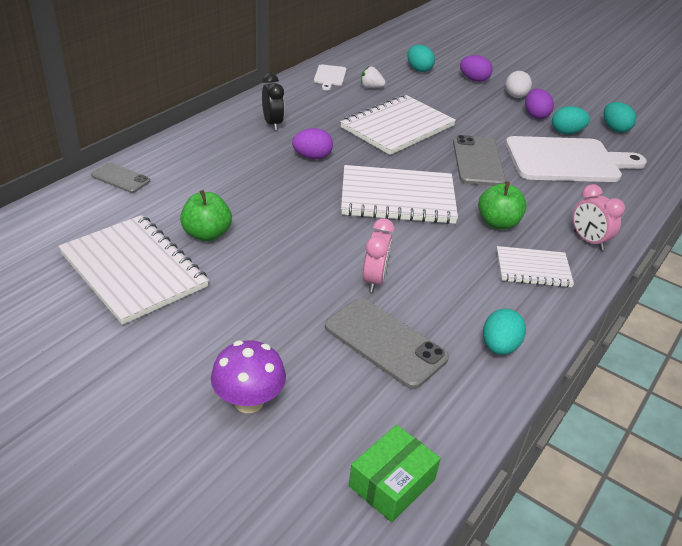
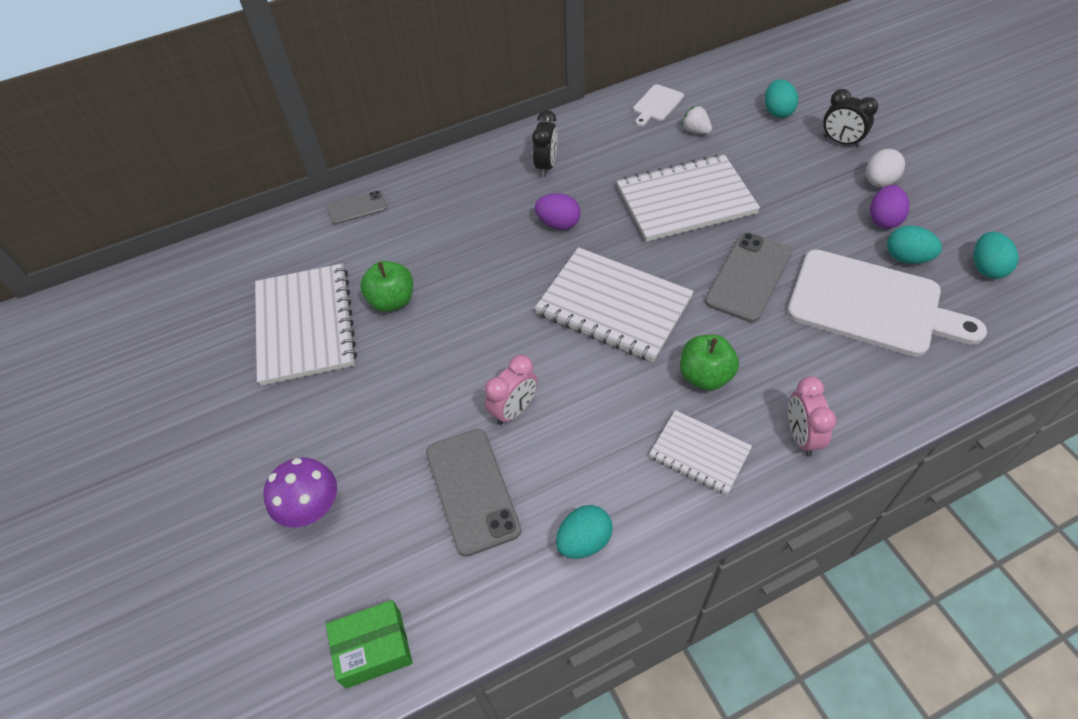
camera: 35 degrees right, 15 degrees up
grey phone [91,163,150,193] -> grey phone turned 75 degrees counterclockwise [327,190,387,224]
purple egg [460,55,493,82] -> black clock [823,89,878,148]

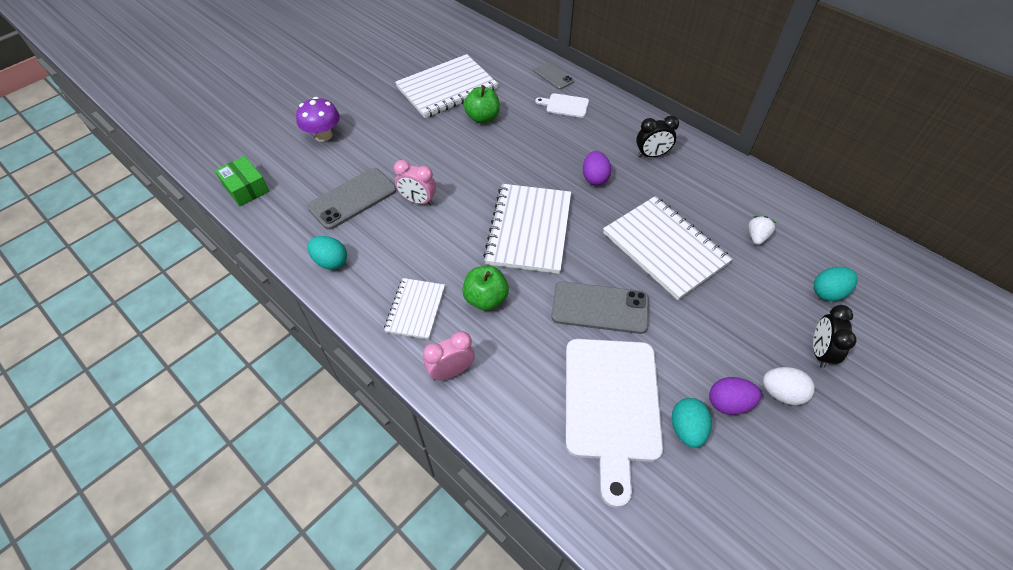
camera: 65 degrees right, 0 degrees up
white cutting board [633,84,684,126] -> white cutting board moved to [535,93,589,118]
turquoise egg [973,231,1018,279] -> none

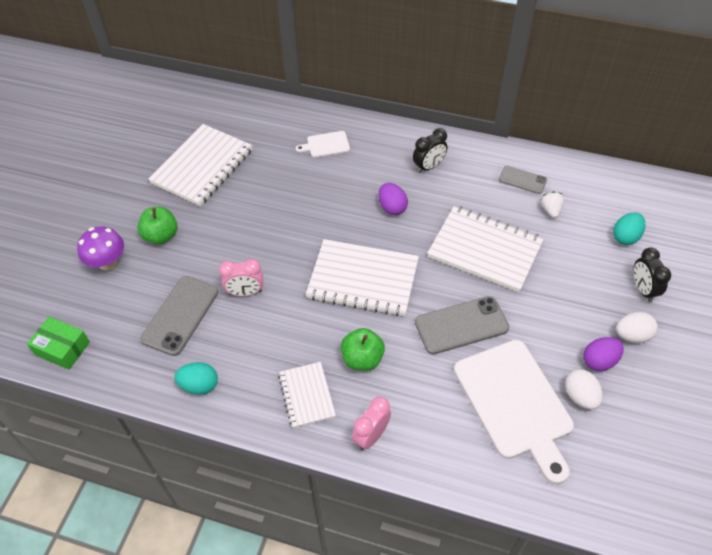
camera: 25 degrees left, 0 degrees up
green apple [464,86,500,124] -> green apple moved to [137,207,178,244]
white notebook [483,184,571,274] -> white notebook turned 60 degrees counterclockwise [306,239,419,316]
grey phone [534,62,574,89] -> grey phone moved to [499,166,547,194]
turquoise egg [672,398,712,448] -> white egg [565,369,603,409]

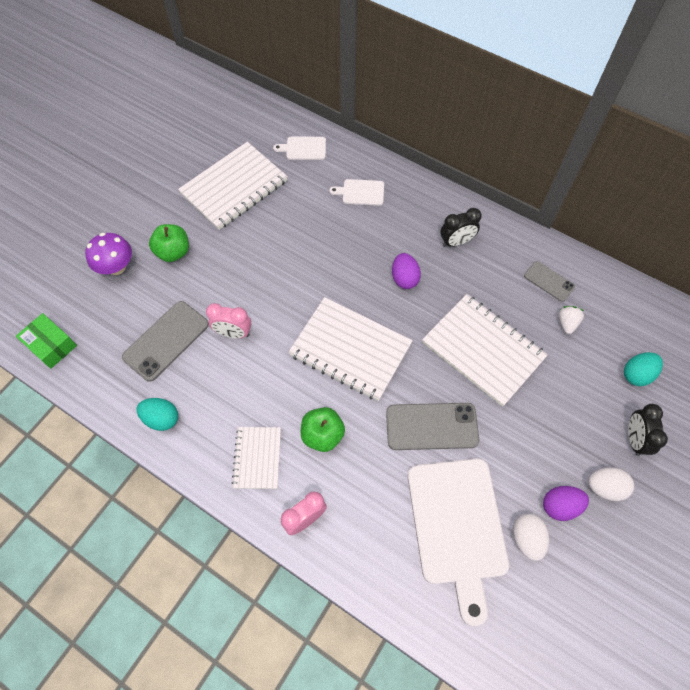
camera: 15 degrees right, 10 degrees up
none -> white cutting board [273,137,326,160]

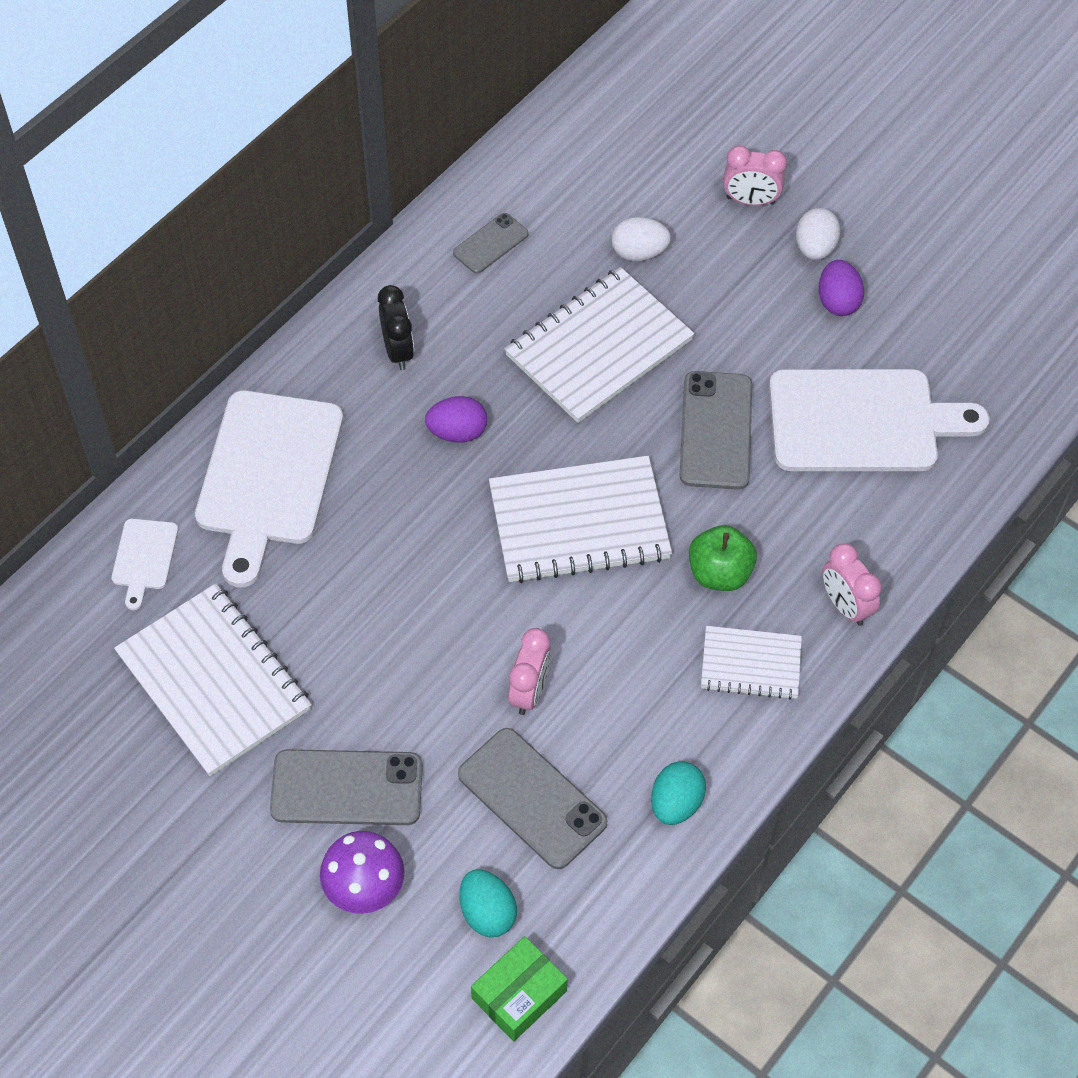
camera: 85 degrees left, 5 degrees down
green apple [149,224,189,262] -> grey phone [270,749,423,825]
white notebook [288,297,413,401] -> white notebook turned 45 degrees clockwise [489,456,672,583]
white cutting board [329,179,384,206] -> white cutting board [195,390,343,587], size x2.23
white egg [513,513,549,561] -> white egg moved to [612,217,671,261]
white strawberry [558,306,584,334] -> none
turquoise egg [624,352,663,386] -> turquoise egg moved to [459,870,517,937]
black clock [628,404,668,456] -> pink clock [723,146,787,206]

